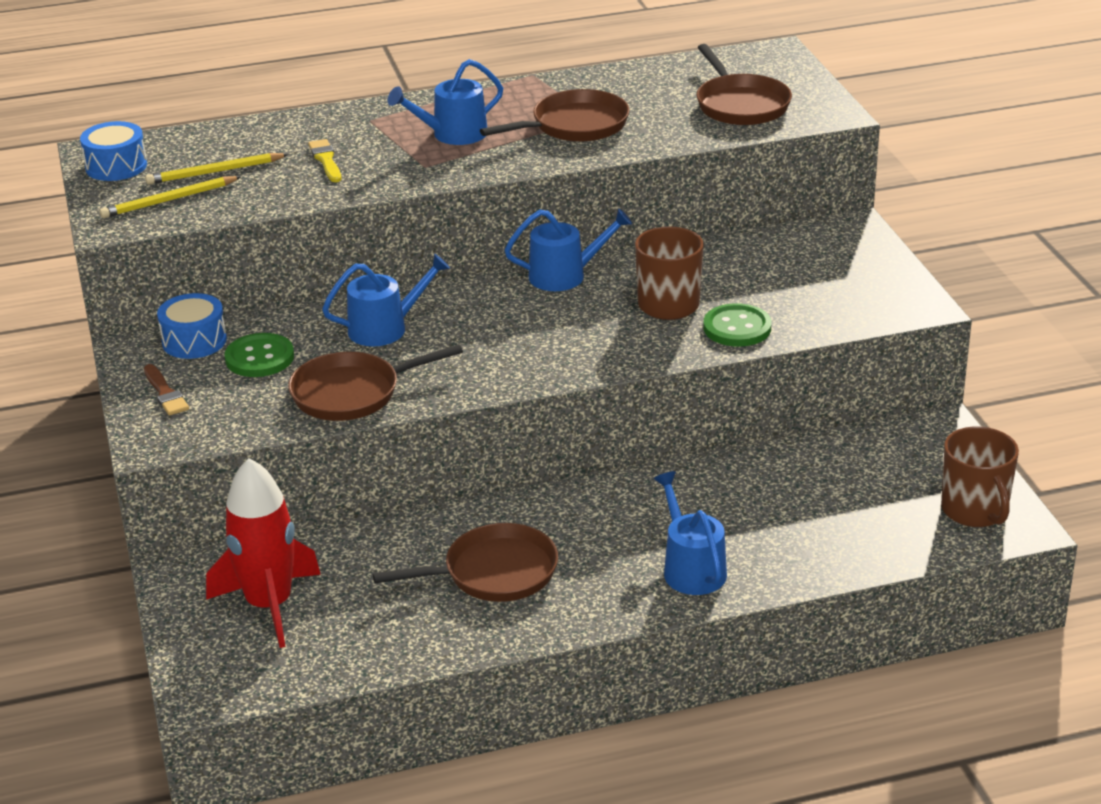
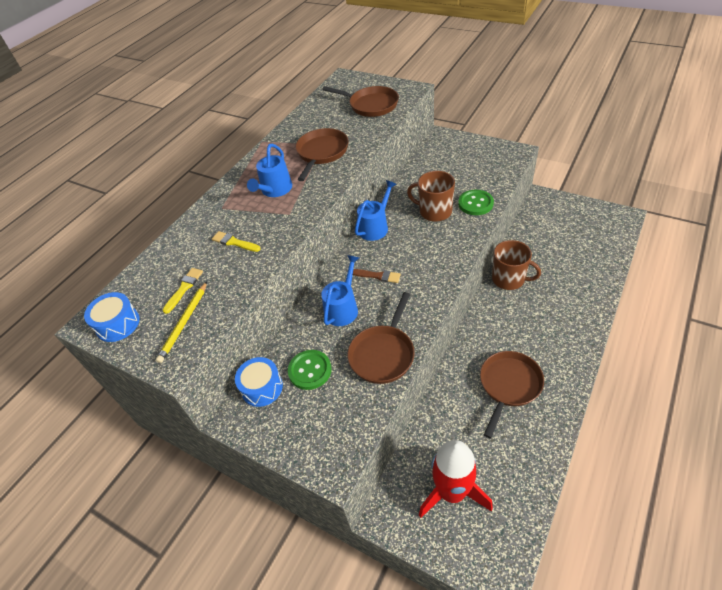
camera: 40 degrees left, 15 degrees up
brown brush [144,364,189,416] -> brown brush moved to [353,269,401,283]
yellow pencil [145,153,289,184] -> yellow brush [163,268,203,314]
blue watering can [653,471,727,595] -> none
brown mug [941,427,1019,527] -> brown mug moved to [492,240,541,290]

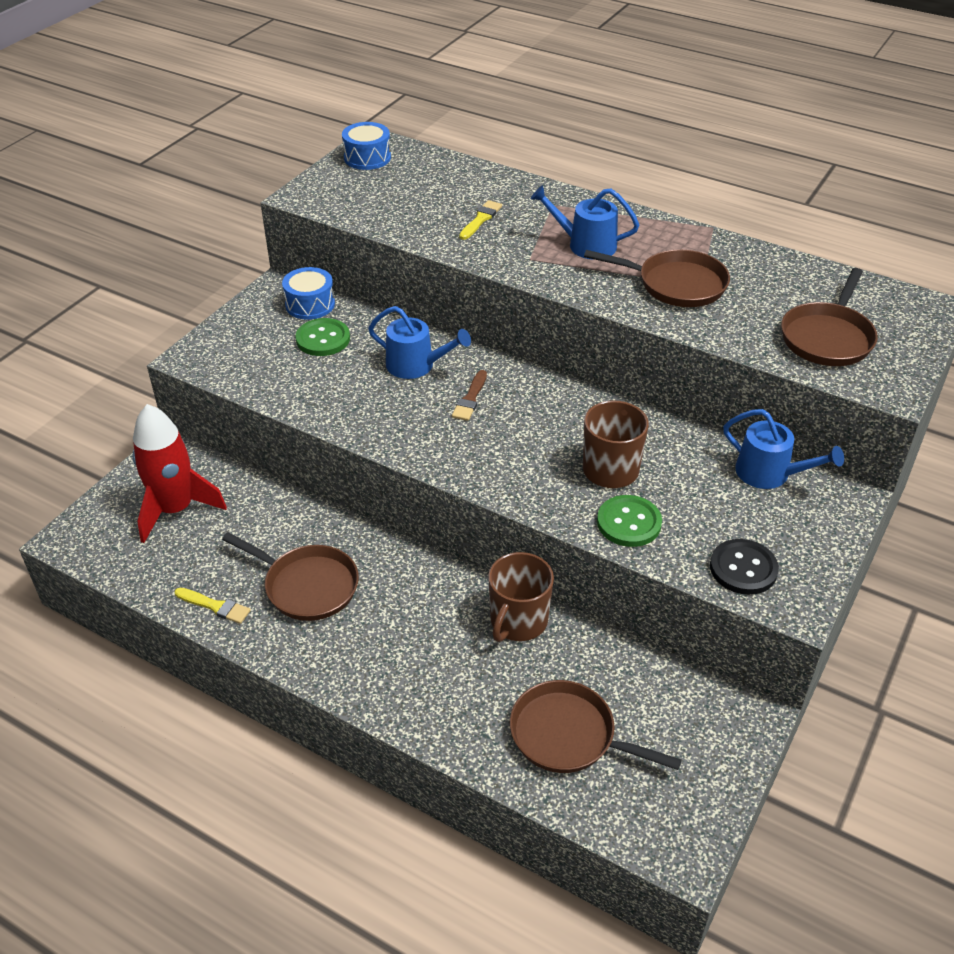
camera: 85 degrees right, 5 degrees down
yellow pencil [156,282,207,363] -> none
yellow brush [163,268,203,314] -> yellow brush moved to [175,588,251,624]
brown pan [347,292,415,384] -> brown pan moved to [510,680,682,773]
blue watering can [355,180,397,241] -> blue watering can moved to [723,409,844,489]
none -> black button [710,539,779,595]

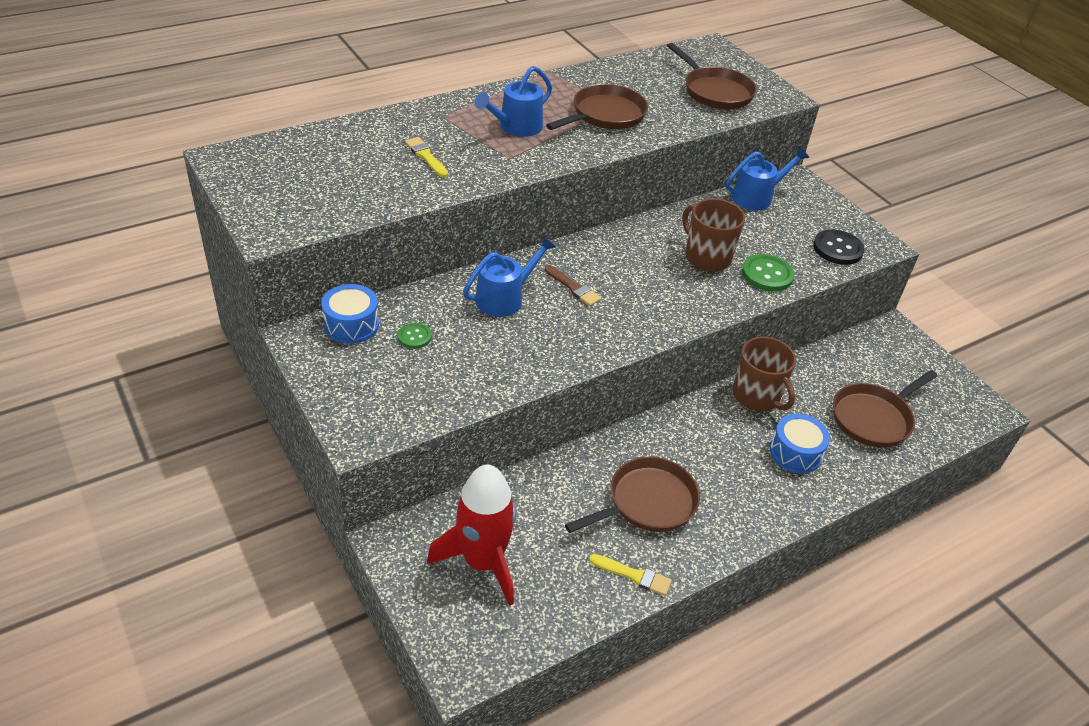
camera: 65 degrees left, 0 degrees up
yellow brush [175,588,251,624] -> yellow brush turned 60 degrees clockwise [589,554,672,596]
green button [295,318,350,356] -> green button [398,323,432,349], size x0.59
blue drum [342,122,391,170] -> blue drum moved to [770,414,830,473]

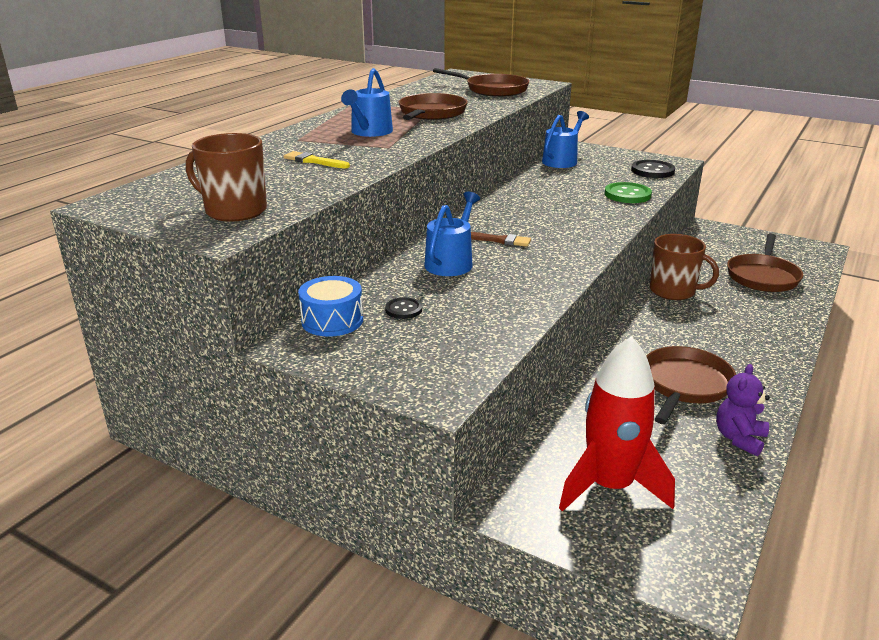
camera: 25 degrees left, 15 degrees down
green button [398,323,432,349] -> black button [385,297,422,319]
yellow brush [589,554,672,596] -> purple teddy bear [716,364,770,456]
brown mug [682,199,745,272] -> brown mug moved to [186,133,267,222]
blue drum [770,414,830,473] -> none

